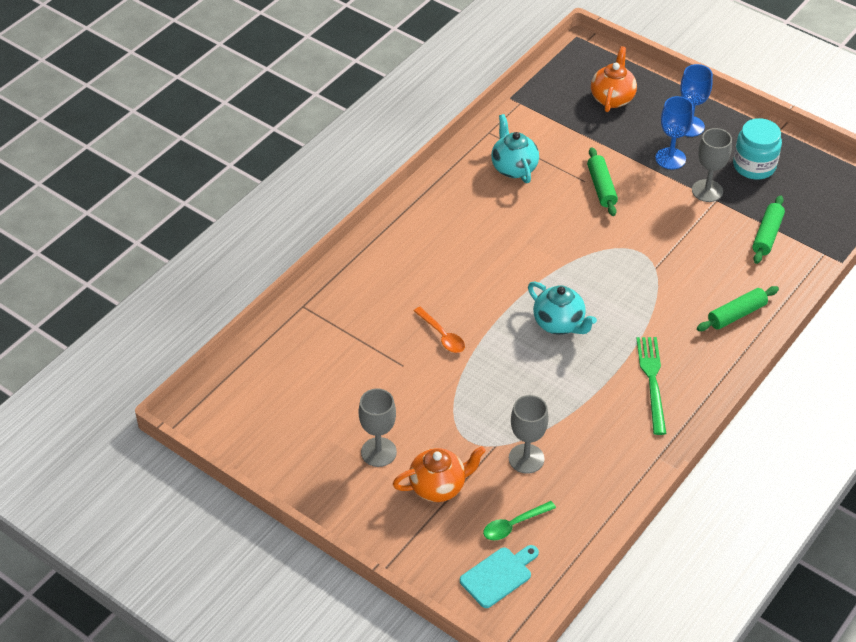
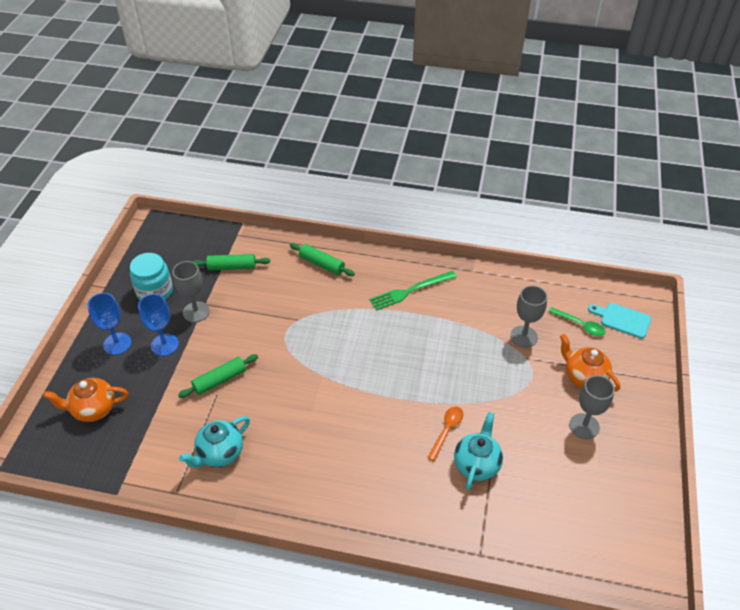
camera: 115 degrees left, 0 degrees up
turquoise teapot [528,281,597,335] -> turquoise teapot moved to [454,412,503,491]

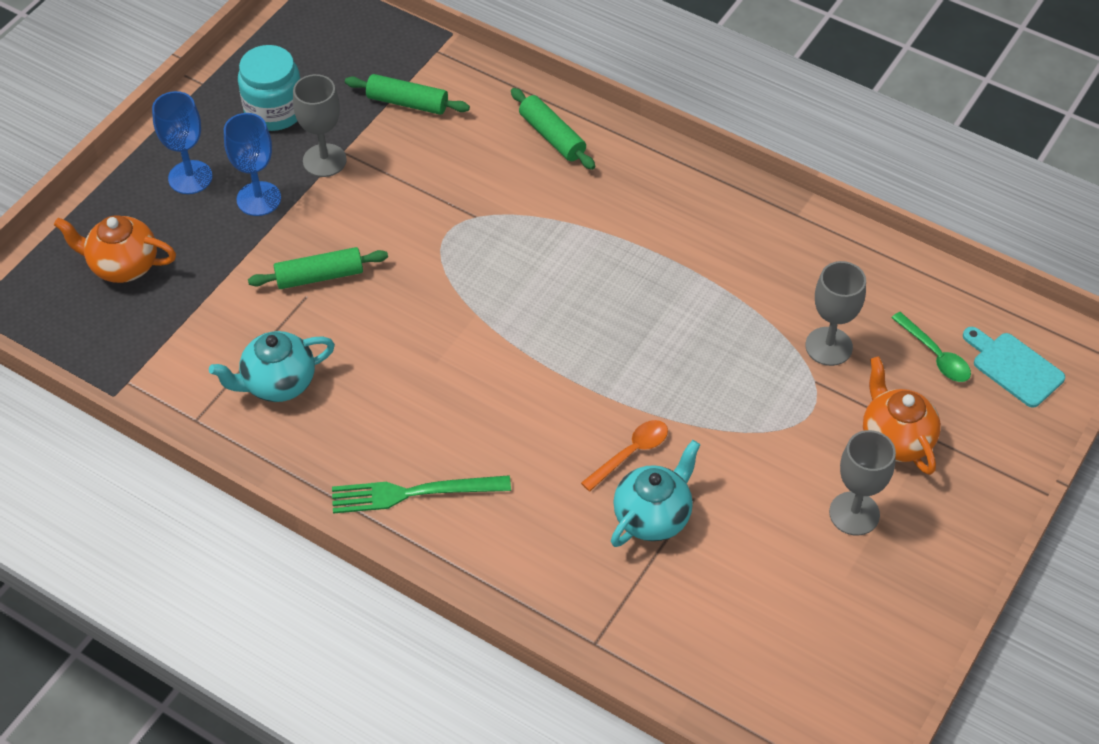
camera: 20 degrees right, 5 degrees up
green fork [369,271,456,311] -> green fork moved to [332,475,511,514]

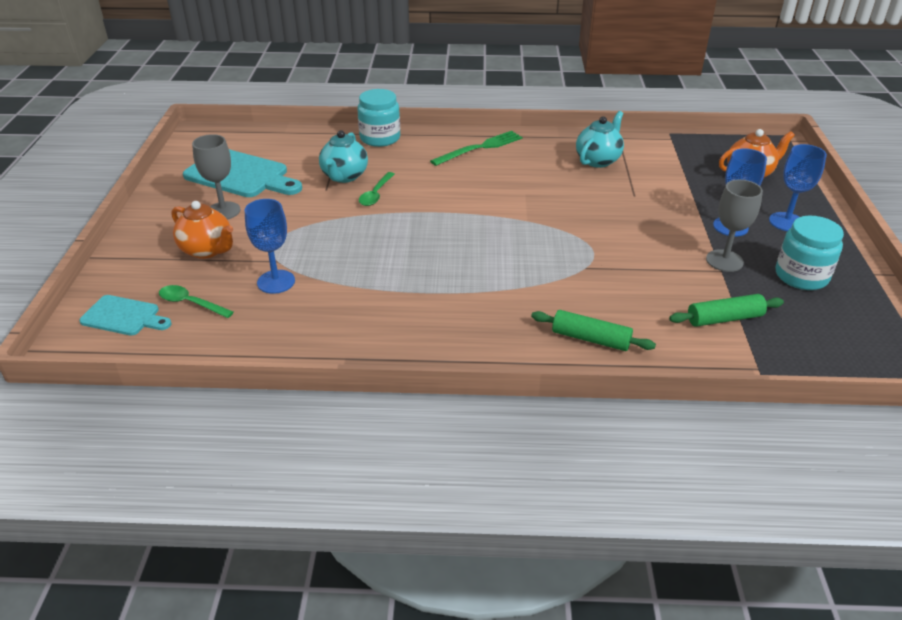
camera: 150 degrees right, 15 degrees down
green rolling pin [248,247,388,289] -> none
orange spoon [581,420,668,491] -> green spoon [359,172,395,206]
grey goblet [805,261,866,366] -> blue goblet [245,199,295,294]
none -> turquoise cutting board [183,149,302,197]
none -> turquoise jar [357,89,400,147]

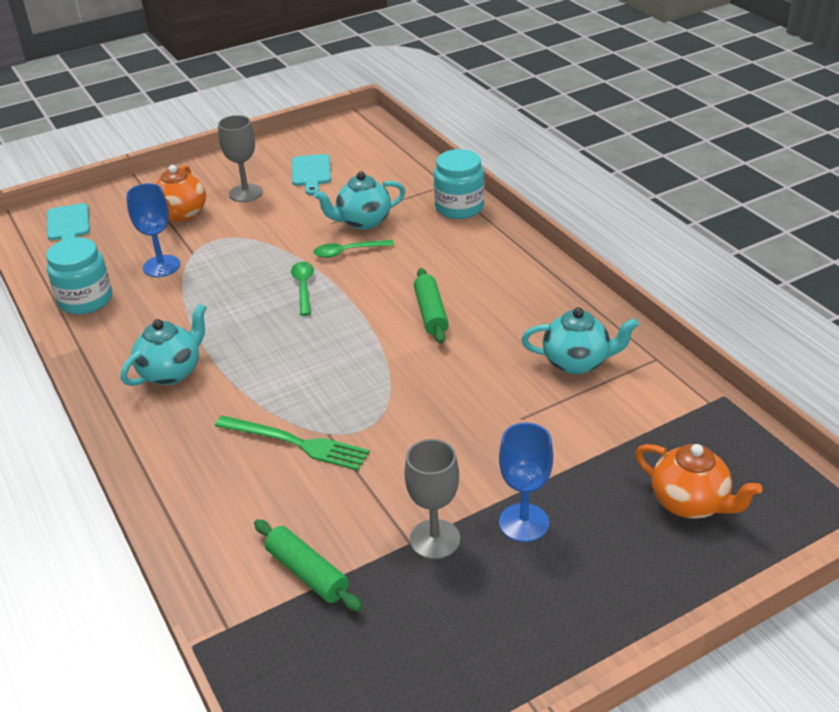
camera: 60 degrees right, 0 degrees up
green spoon [159,285,234,318] -> green spoon moved to [291,262,314,316]
turquoise cutting board [183,149,302,197] -> turquoise cutting board [292,154,331,195], size x0.58
green fork [430,131,522,166] -> green fork moved to [215,416,370,471]
green rolling pin [531,310,656,351] -> green rolling pin moved to [414,268,449,344]
blue goblet [769,144,827,231] -> none
turquoise jar [776,216,844,290] -> turquoise jar moved to [46,238,112,314]
none -> turquoise teapot [121,303,207,386]

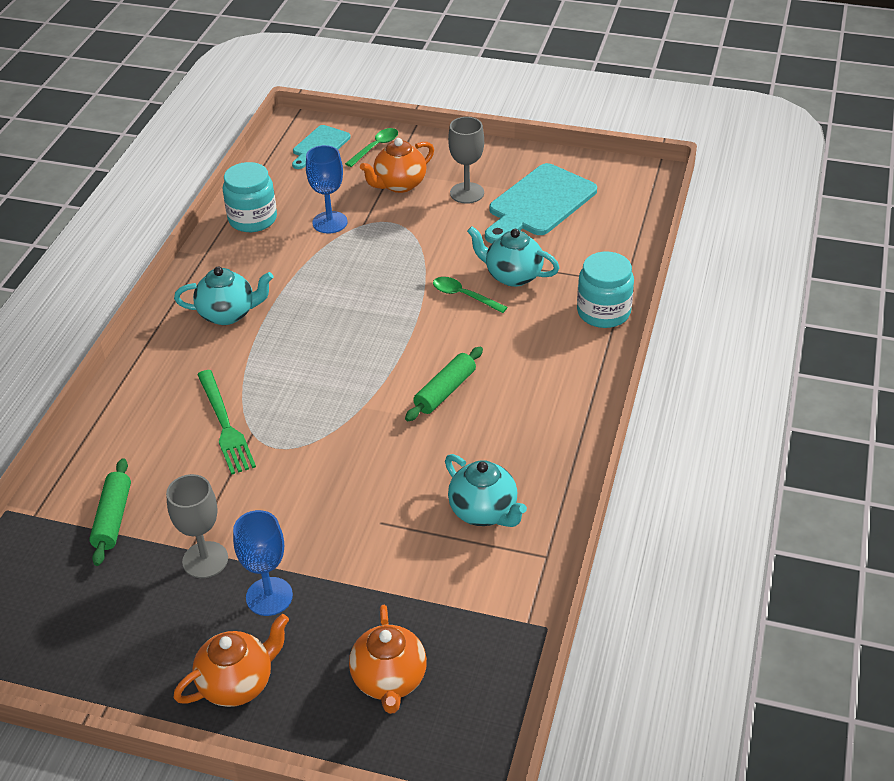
camera: 45 degrees right, 5 degrees up
green spoon [291,262,314,316] -> green spoon moved to [345,128,398,167]
turquoise cutting board [292,154,331,195] -> turquoise cutting board [485,163,597,244], size x1.74
none -> orange teapot [173,614,289,707]

